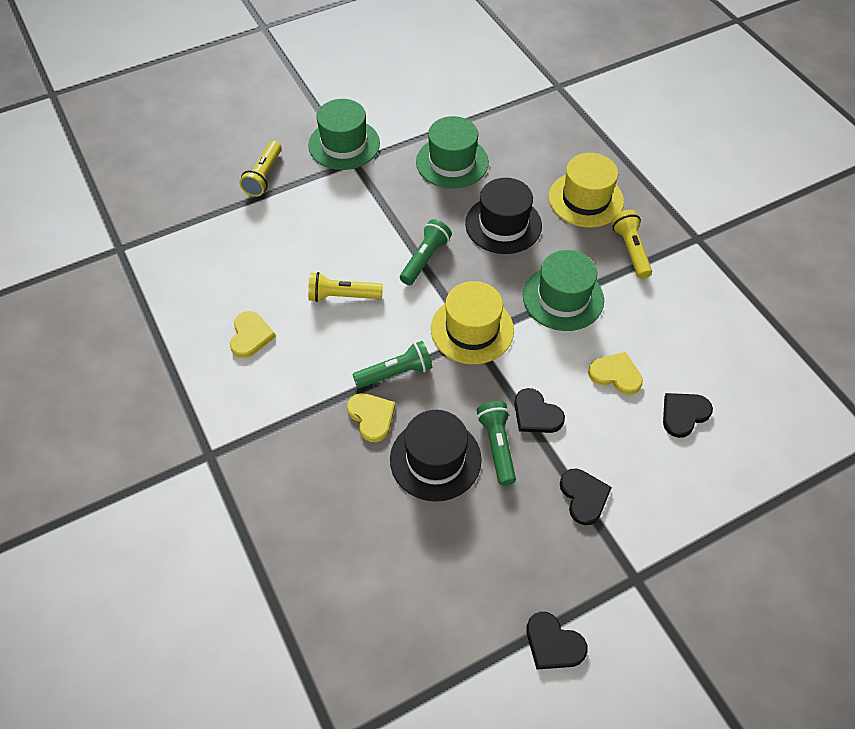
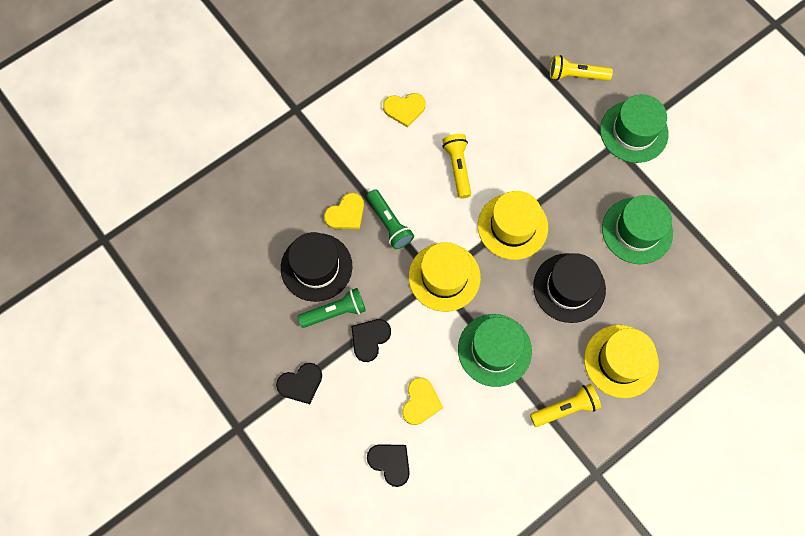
camera: 80 degrees right, 15 degrees up
green flashlight [400,219,452,285] -> yellow hat [478,191,548,260]
black heart [526,612,588,670] -> none

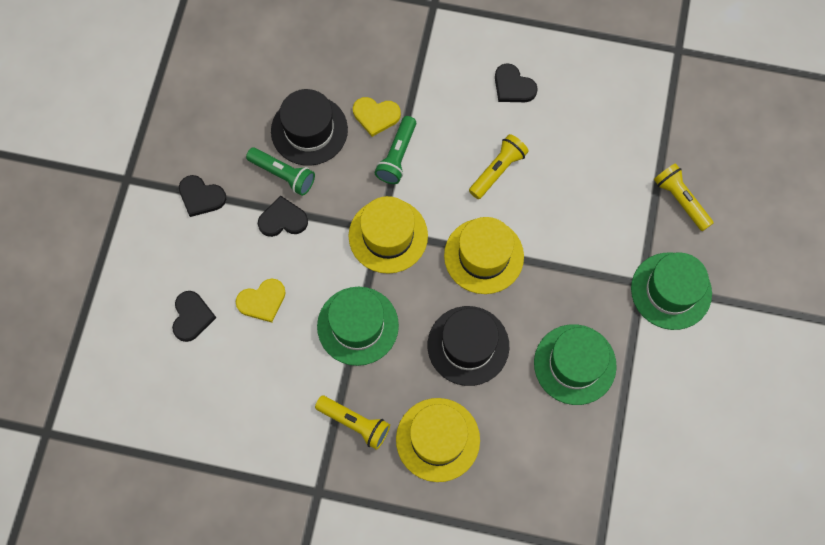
camera: 50 degrees right, 0 degrees up
yellow heart [383,93,426,128] -> black heart [495,63,538,102]

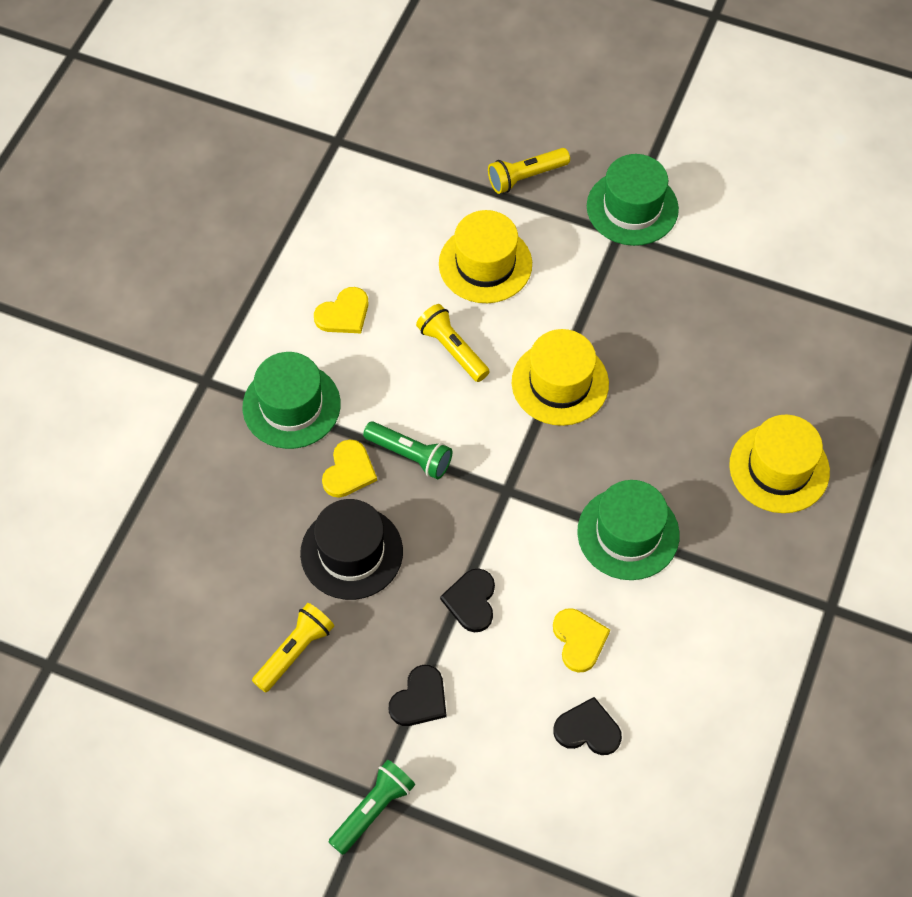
camera: 80 degrees left, 10 degrees down
green flashlight [246,147,315,196] -> green flashlight moved to [329,760,415,855]
yellow flashlight [315,396,390,450] -> yellow flashlight moved to [252,603,334,693]
yellow hat [349,196,428,274] -> yellow hat moved to [439,210,532,303]
black hat [428,306,509,386] -> none
black heart [495,63,538,102] -> yellow heart [314,287,369,333]
green hat [534,324,617,405] -> green hat moved to [242,352,341,449]

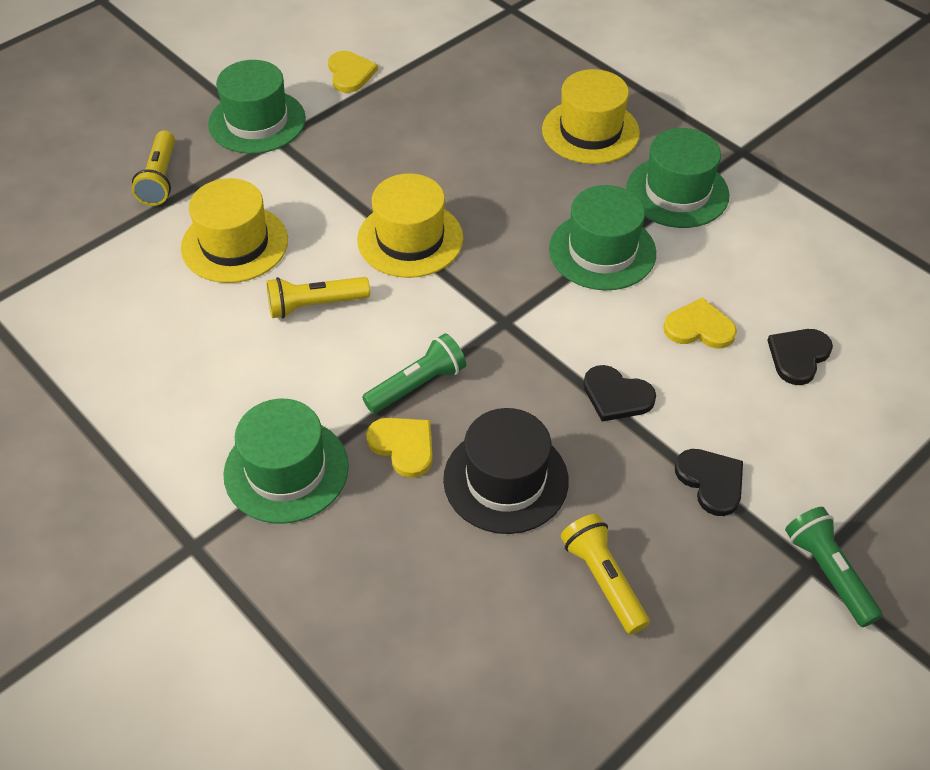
camera: 65 degrees left, 10 degrees down
yellow heart [314,287,369,333] -> yellow heart moved to [328,51,378,93]
none -> green hat [626,128,729,228]

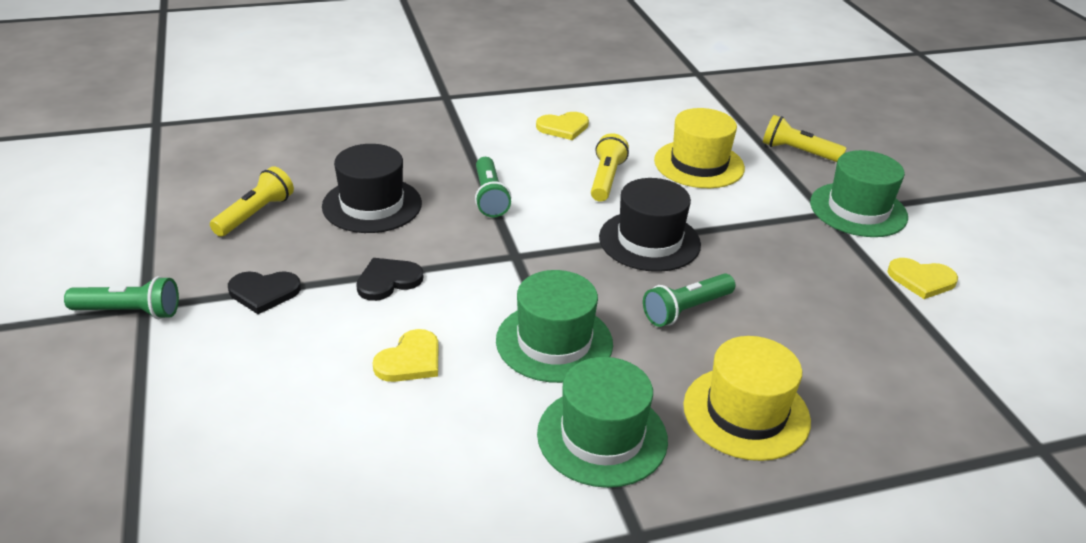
camera: 115 degrees right, 15 degrees down
green hat [223,399,349,524] -> none
yellow hat [357,173,463,278] -> black hat [599,178,701,272]
yellow heart [366,418,433,478] -> yellow heart moved to [536,112,589,140]
yellow flashlight [561,514,650,635] -> yellow flashlight turned 60 degrees counterclockwise [210,166,294,237]
black heart [767,329,833,385] -> none
none -> green flashlight [643,273,735,327]

